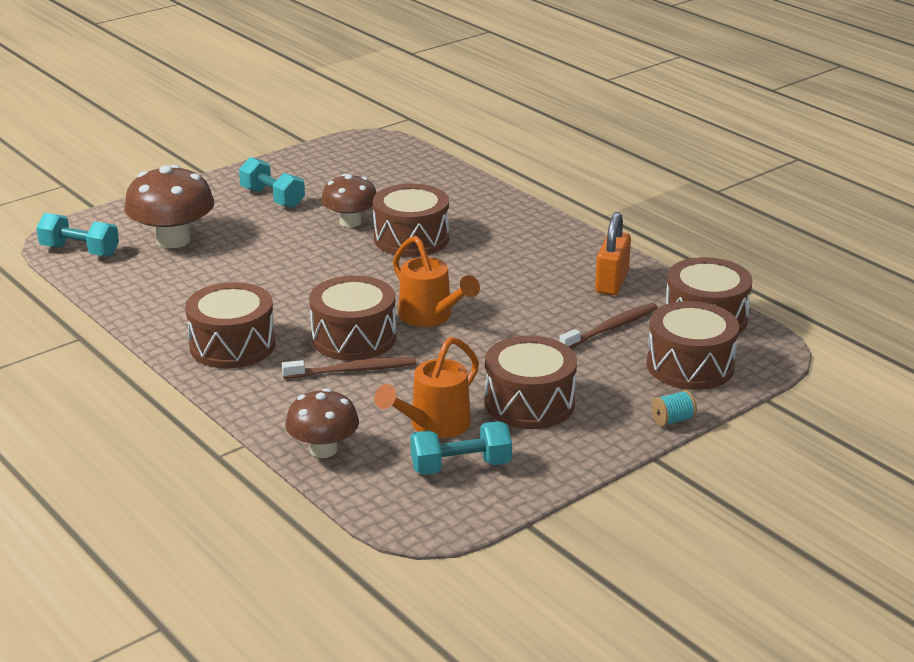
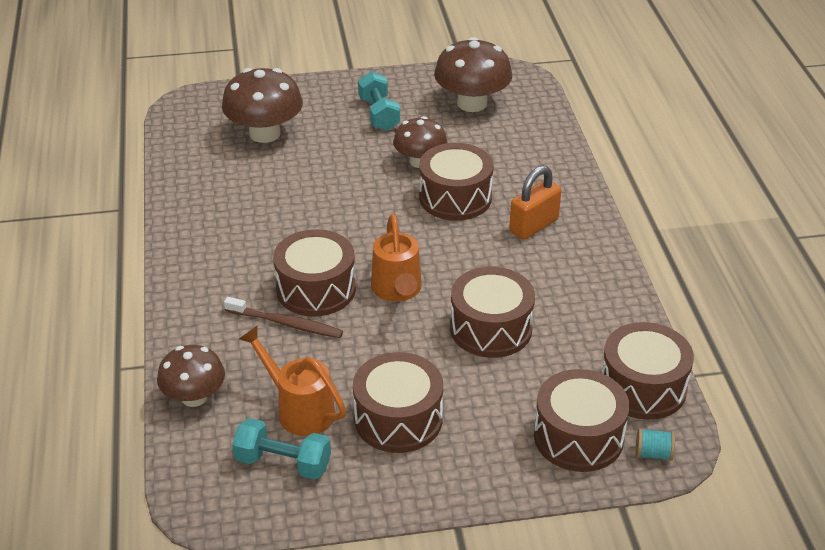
camera: 30 degrees right, 10 degrees up
turquoise dumbbell [36,213,119,257] -> none
brown drum [185,282,275,369] -> brown drum moved to [450,267,535,358]
orange watering can [374,337,479,438] -> orange watering can turned 60 degrees clockwise [239,325,346,436]
brown toothbrush [559,303,658,348] -> none
orange padlock [595,212,631,295] -> orange padlock moved to [509,166,561,240]
turquoise spool [651,390,697,427] -> turquoise spool moved to [636,428,675,461]
none -> brown mushroom [434,37,513,112]

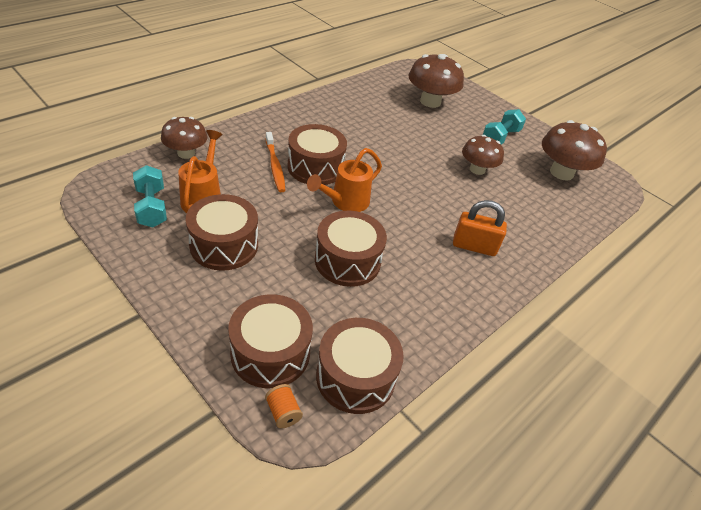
camera: 50 degrees right, 5 degrees up
brown toothbrush [224,297,343,338] -> orange toothbrush [265,132,286,192]
brown drum [419,143,494,221] -> none
turquoise spool [636,428,675,461] -> orange spool [265,384,303,428]

